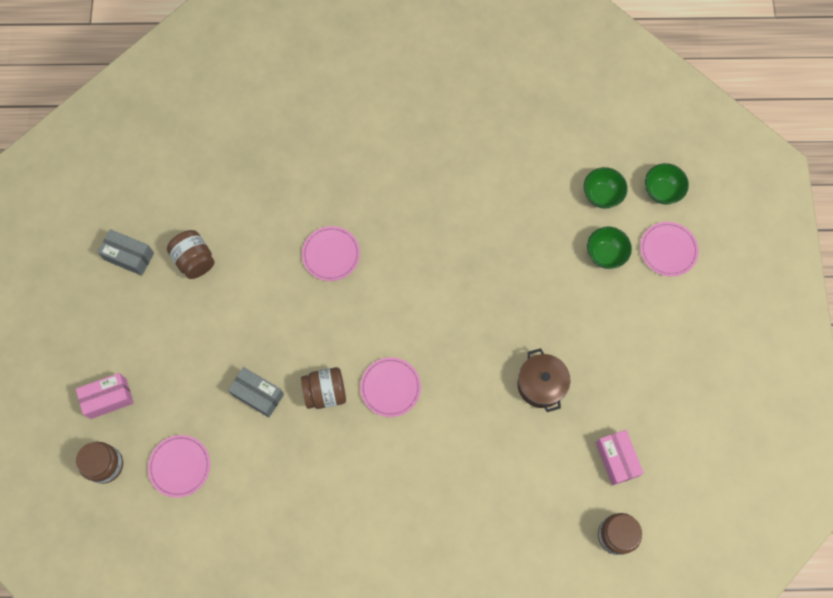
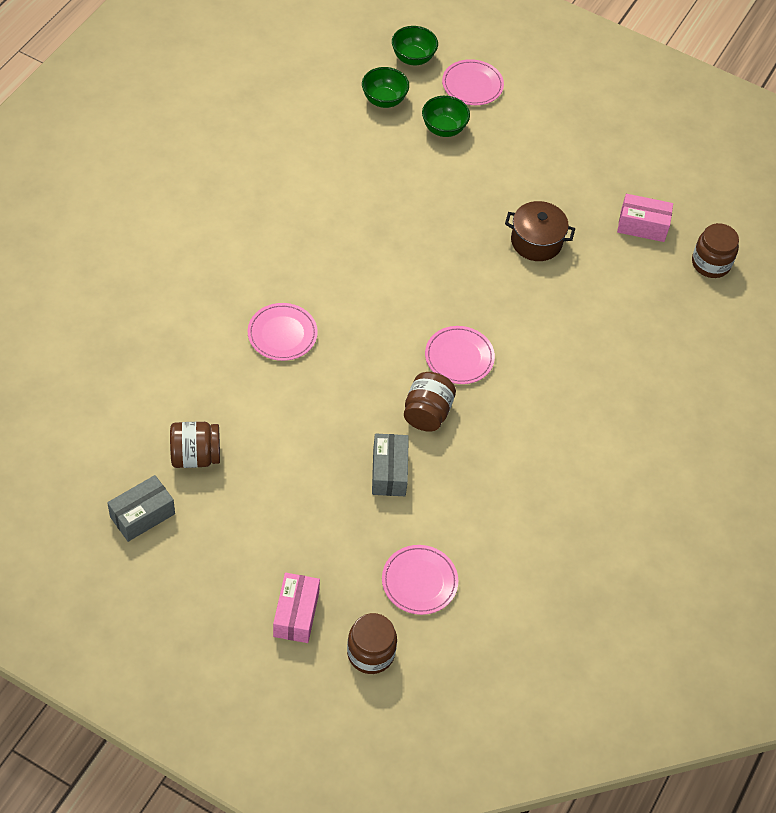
camera: 65 degrees left, 15 degrees down
grey box [228,367,284,417] -> grey box turned 60 degrees counterclockwise [372,434,409,496]

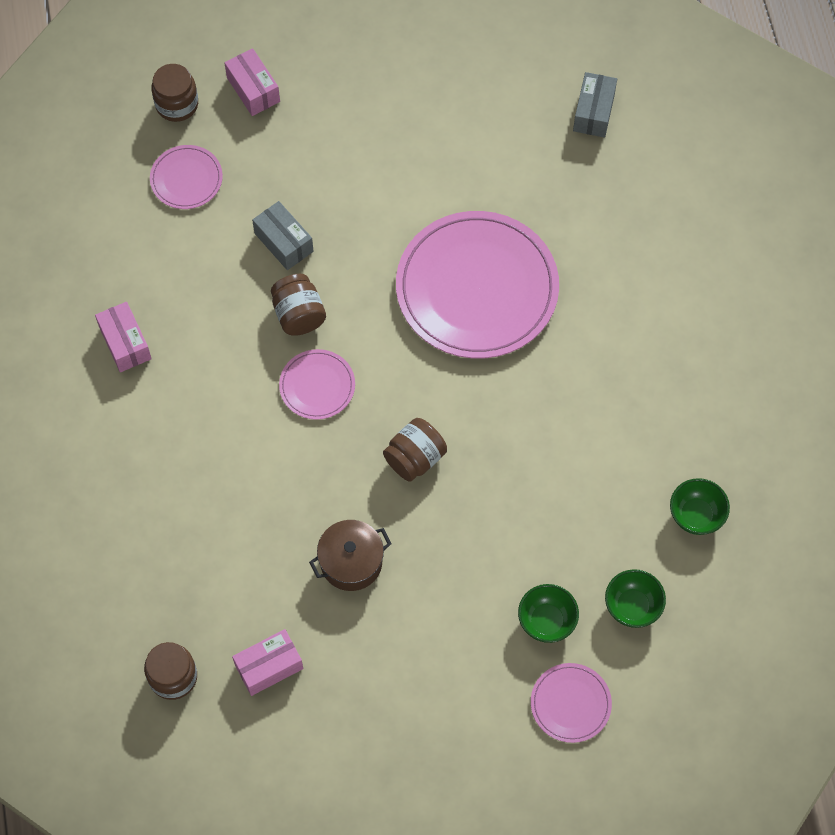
camera: 145 degrees right, 10 degrees up
grey box [107,475,175,542] -> grey box moved to [573,72,617,138]
brown jar [170,422,220,468] -> brown jar moved to [383,418,447,482]
pink plate [248,303,318,361] -> pink plate [396,211,559,358], size x2.19
green bowl [392,26,438,65] -> green bowl moved to [670,478,730,535]
none -> pink box [95,302,152,372]

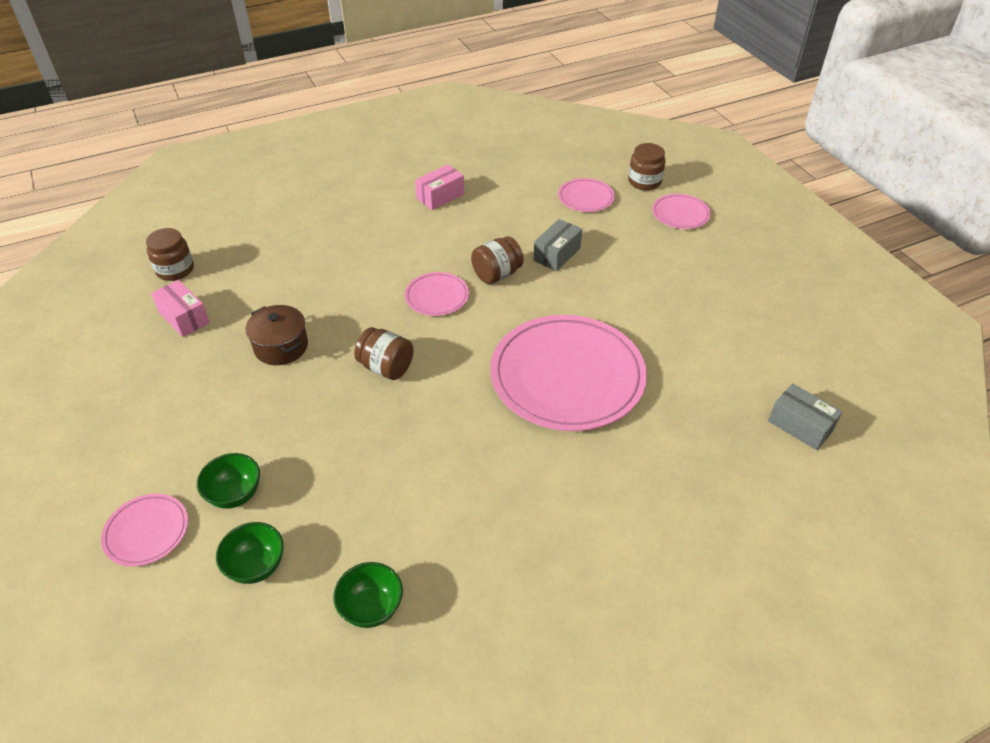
camera: 75 degrees right, 20 degrees down
pink box [225,48,280,116] -> pink plate [652,194,711,229]
grey box [573,72,617,138] -> grey box turned 45 degrees clockwise [768,383,843,450]

